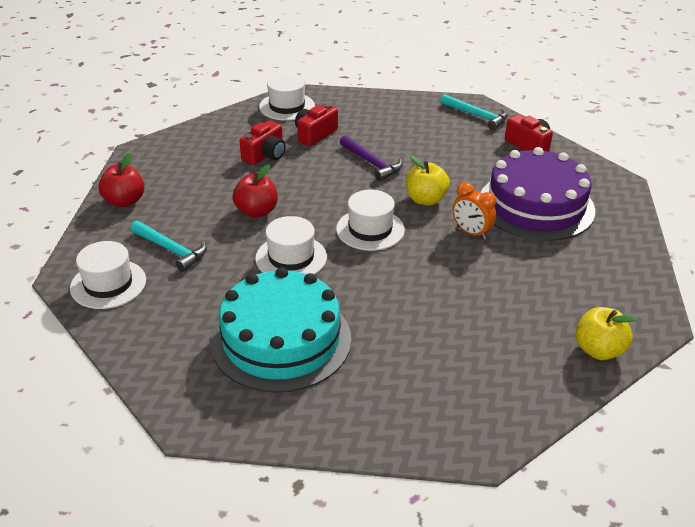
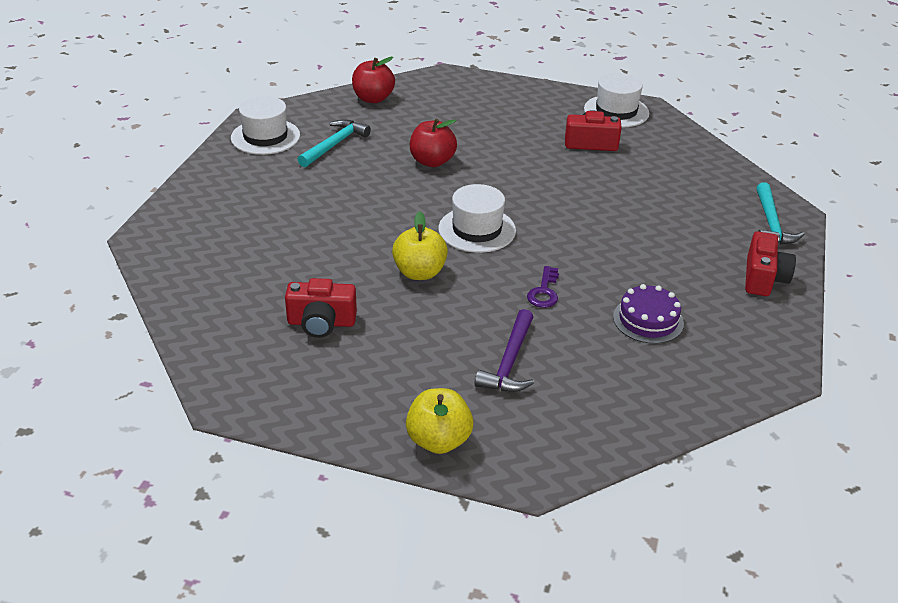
camera: 55 degrees right, 0 degrees up
turquoise hammer [130,221,207,272] -> turquoise hammer turned 150 degrees counterclockwise [297,119,371,167]
turquoise cake [211,267,351,393] -> none
red camera [240,120,286,165] -> red camera moved to [285,278,357,338]
white hat [255,216,327,275] -> none
purple hammer [340,135,403,181] -> purple hammer moved to [475,309,534,392]
yellow apple [406,156,450,206] -> yellow apple moved to [392,211,448,280]
orange clock [453,182,496,240] -> purple key [527,266,559,308]
purple cake [481,147,595,241] -> purple cake [613,284,684,344], size x0.46

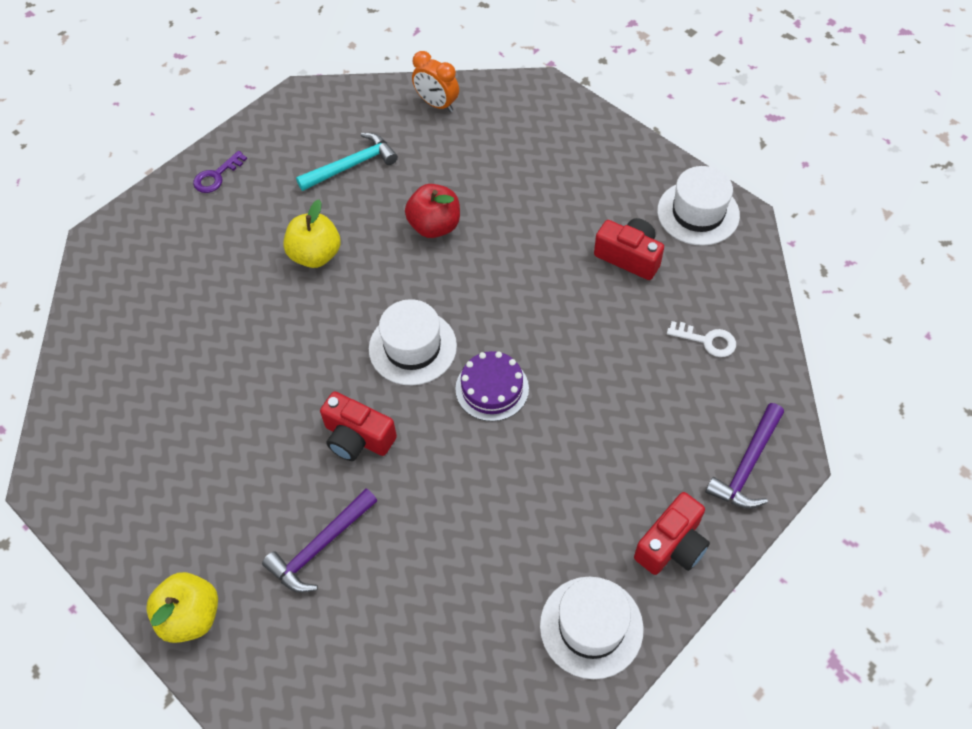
camera: 30 degrees right, 20 degrees up
white hat [231,96,300,155] -> white hat moved to [540,577,644,679]
red camera [285,278,357,338] -> red camera moved to [320,391,397,461]
red apple [352,57,395,103] -> orange clock [412,51,459,112]
yellow apple [392,211,448,280] -> yellow apple moved to [283,200,340,268]
purple key [527,266,559,308] -> purple key moved to [193,151,247,193]
purple cake [613,284,684,344] -> purple cake moved to [455,351,529,421]
turquoise hammer [756,182,805,245] -> purple hammer [705,403,784,509]
none -> white key [667,321,736,357]

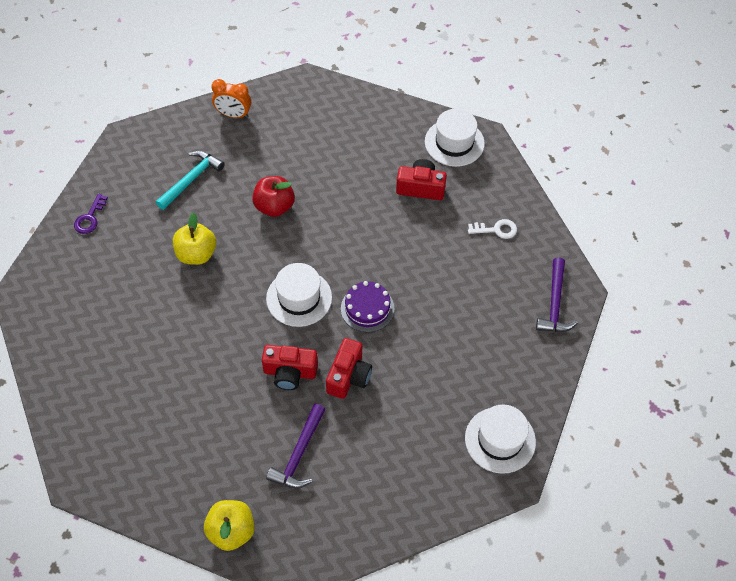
camera: 25 degrees left, 0 degrees up
red camera [634,492,710,575] -> red camera moved to [326,338,372,399]

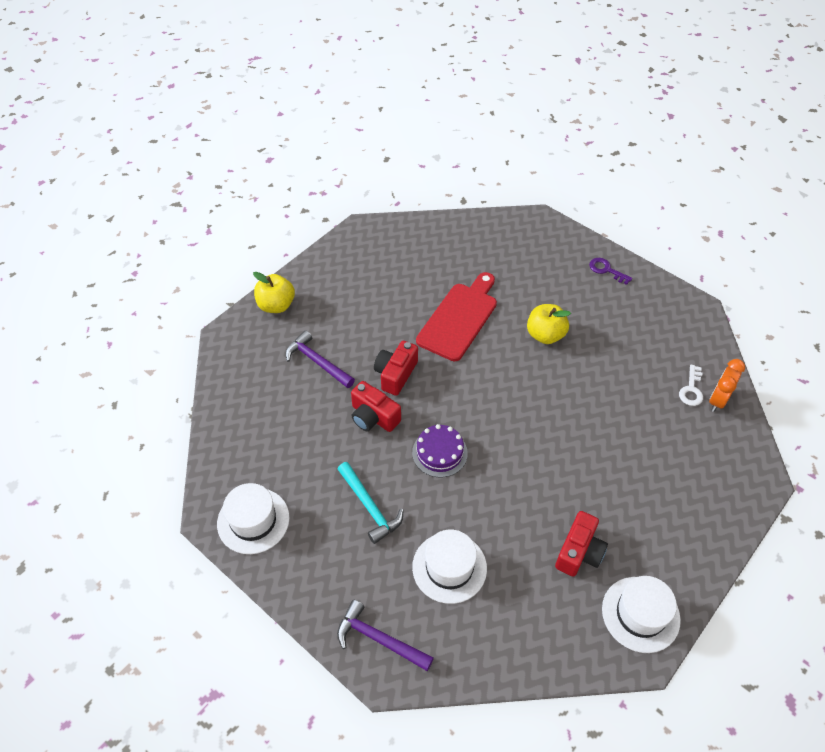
camera: 110 degrees right, 5 degrees down
turquoise hammer [156,151,225,210] -> turquoise hammer moved to [338,462,403,544]
red apple [252,176,295,217] -> none
white hat [266,263,332,327] -> white hat moved to [412,530,487,604]
white key [468,219,517,239] -> white key moved to [679,365,703,406]
none -> red cutting board [416,272,497,361]

